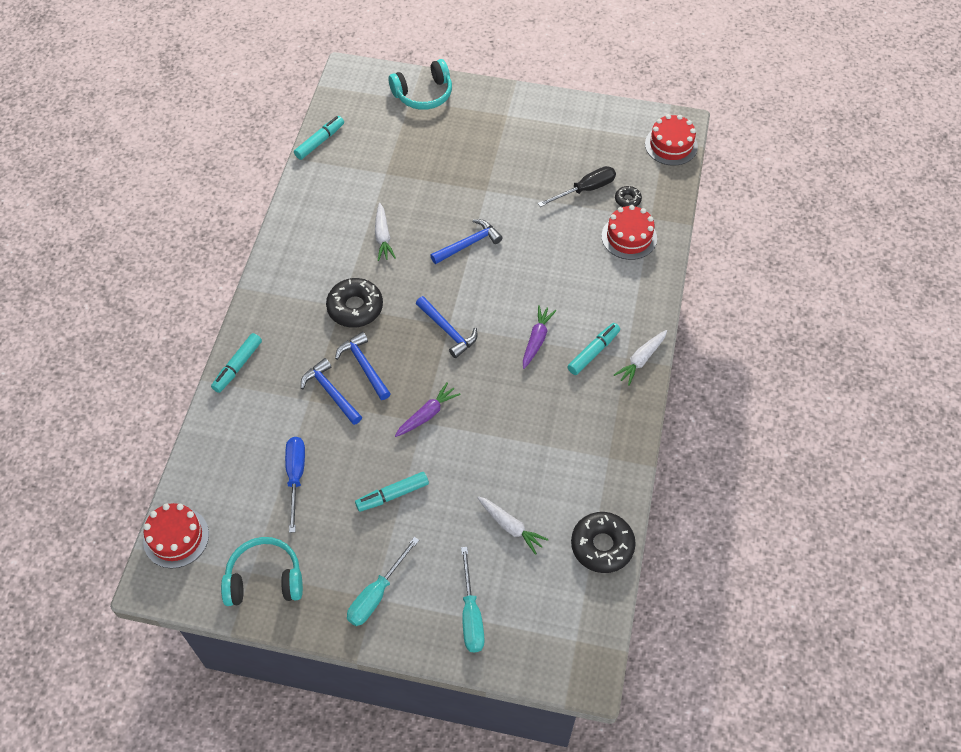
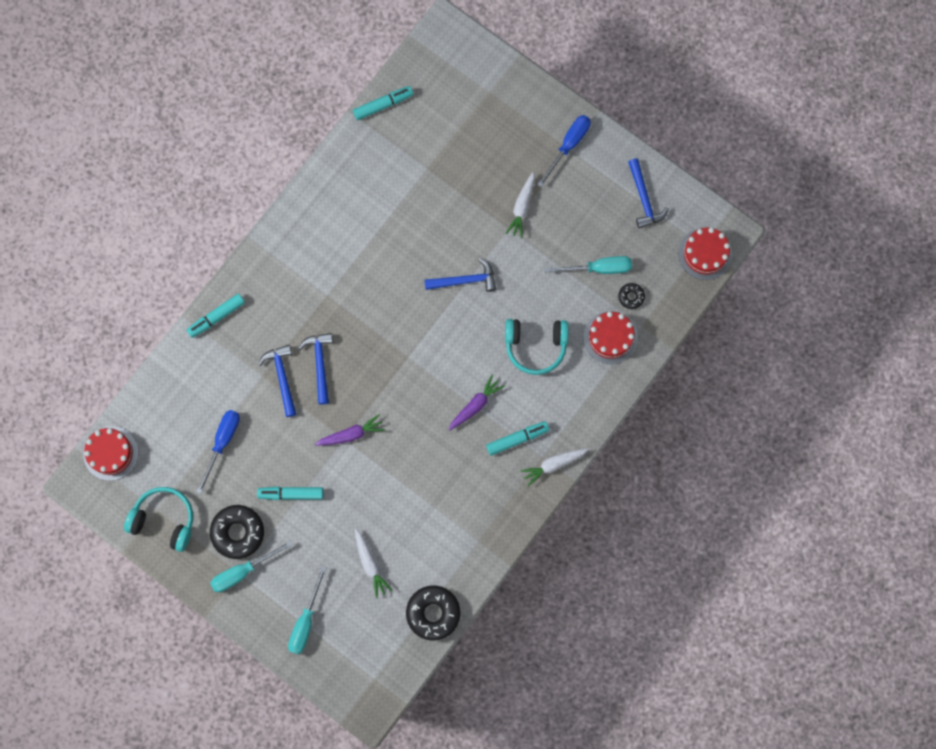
camera: 25 degrees right, 20 degrees up
black donut [326,278,383,328] -> black donut moved to [210,505,264,559]
white carrot [375,203,396,261] -> white carrot moved to [505,172,535,238]
turquoise headphones [389,59,452,110] -> turquoise headphones moved to [505,319,569,375]
blue hammer [416,296,478,358] -> blue hammer moved to [628,158,669,229]
black screwdriver [538,166,616,207] -> turquoise screwdriver [545,256,632,274]
none -> blue screwdriver [537,115,591,187]

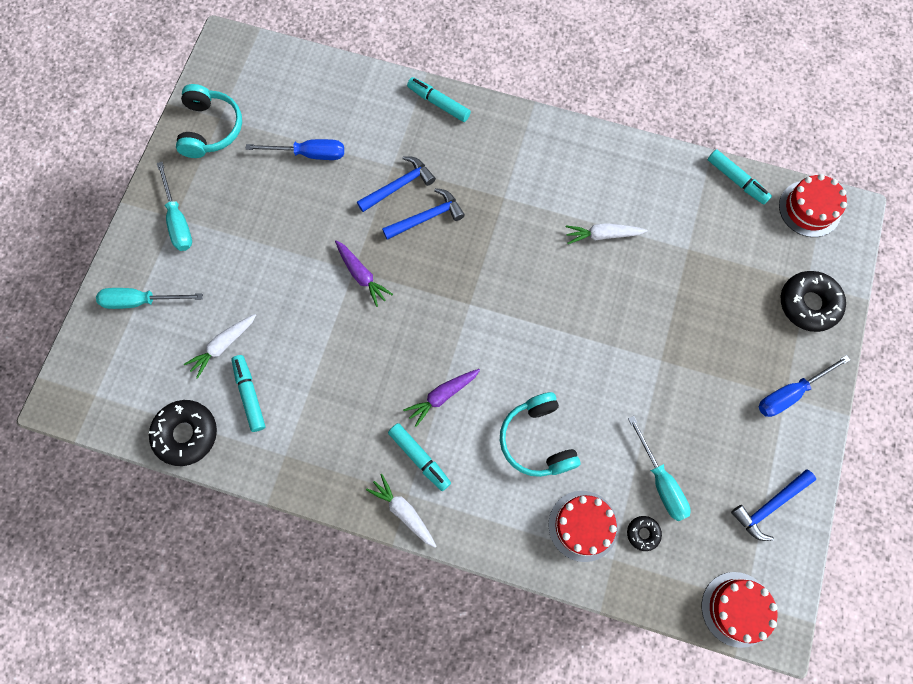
camera: 70 degrees right, 5 degrees down
red cake [83,426,138,481] -> red cake moved to [779,174,847,237]
black donut [210,505,264,559] -> black donut moved to [781,271,846,332]
turquoise screwdriver [210,541,292,592] -> turquoise screwdriver turned 150 degrees counterclockwise [157,162,192,251]
turquoise marker [257,487,323,500] -> turquoise marker moved to [231,355,266,432]
blue hammer [424,258,496,292] -> none
purple carrot [448,374,505,431] -> purple carrot turned 120 degrees clockwise [403,369,480,427]
white carrot [505,172,535,238] -> white carrot moved to [565,223,648,244]
blue screwdriver [537,115,591,187] -> blue screwdriver turned 135 degrees clockwise [759,355,850,417]

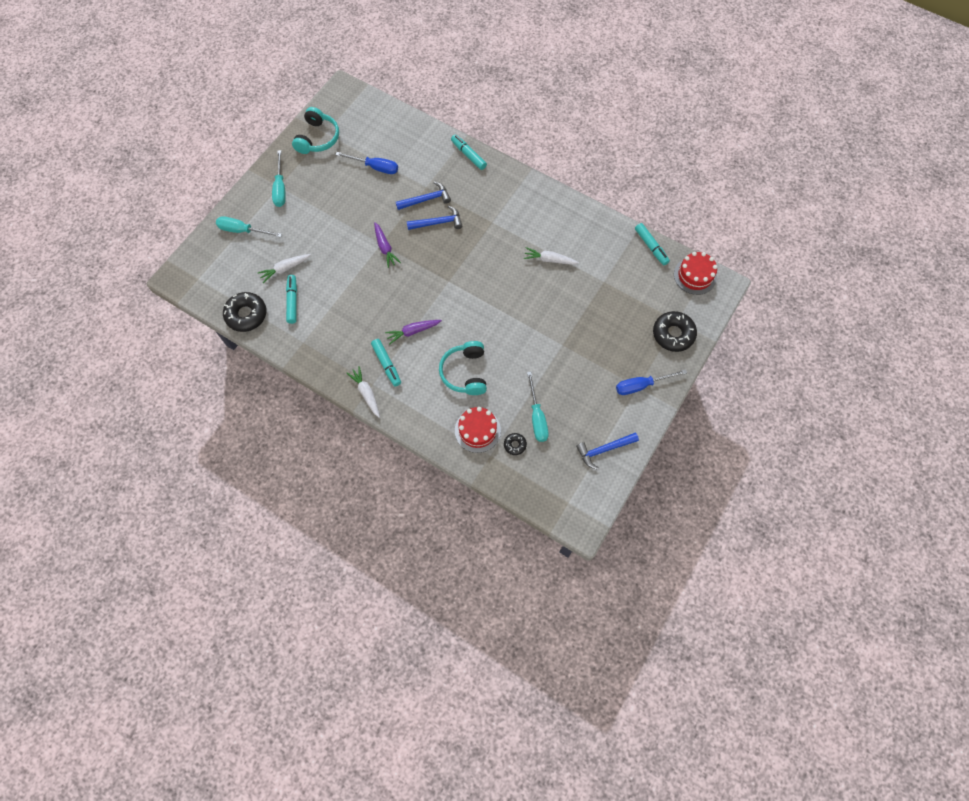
camera: 15 degrees right, 5 degrees down
red cake [702,572,778,648] -> none

